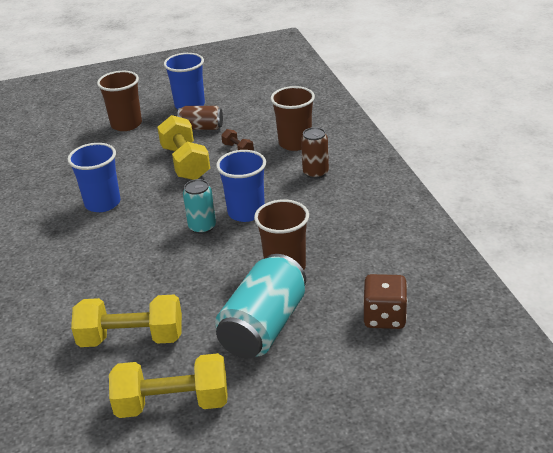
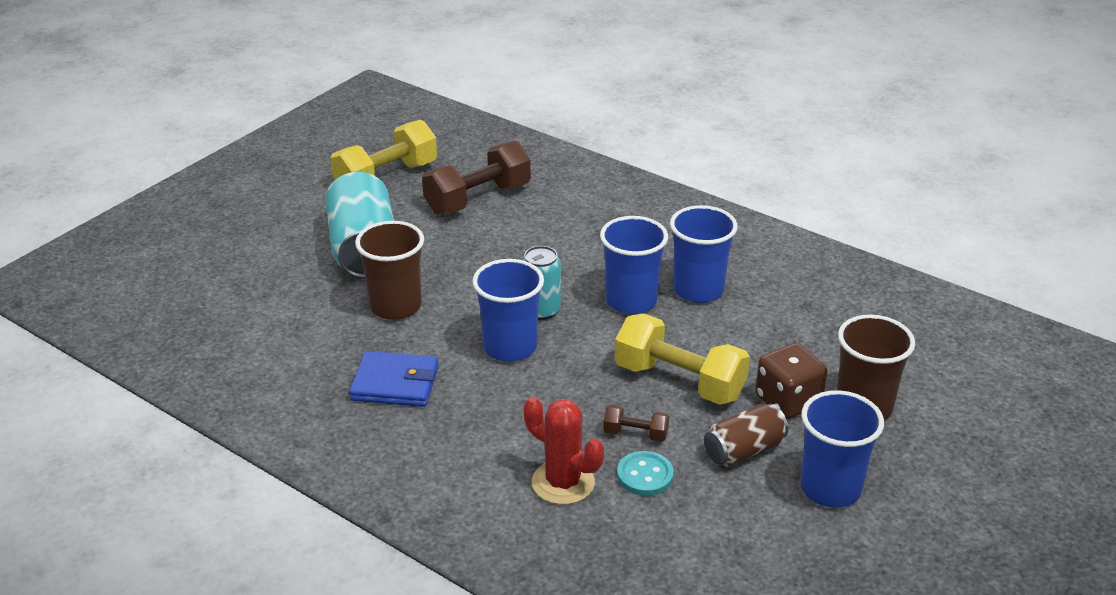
camera: 140 degrees right, 0 degrees up
yellow dumbbell [71,295,182,347] -> brown dumbbell [422,141,531,215]
brown cup [270,86,315,151] -> red cactus [524,397,604,505]
brown can [301,127,329,179] -> none
brown dice [363,274,408,329] -> brown dice moved to [756,343,827,419]
none -> blue wallet [349,351,439,407]
none -> blue cup [600,216,668,314]
none -> turquoise button [617,451,674,496]

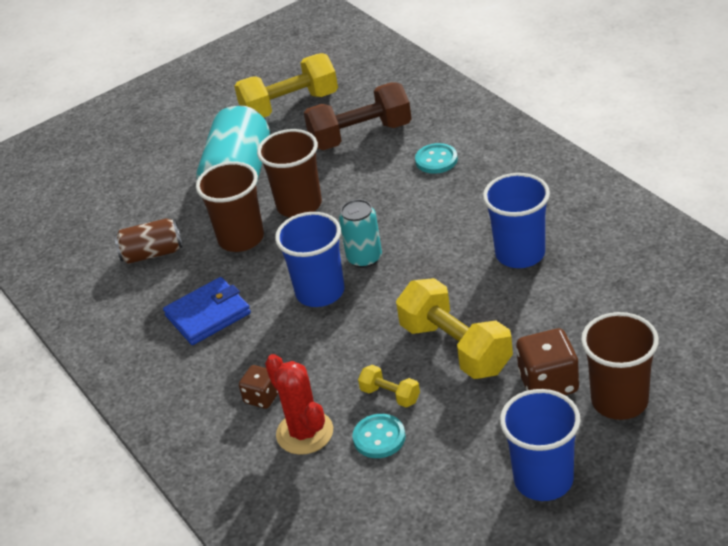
camera: 25 degrees right, 5 degrees up
blue wallet [349,351,439,407] -> blue wallet turned 60 degrees counterclockwise [163,277,251,345]
blue cup [600,216,668,314] -> none
brown dumbbell [603,405,669,442] -> yellow dumbbell [358,365,420,407]
brown can [704,404,788,467] -> brown can moved to [114,218,183,264]
none -> brown dice [239,365,278,409]
none -> brown cup [257,129,322,217]
none -> turquoise button [415,143,458,174]

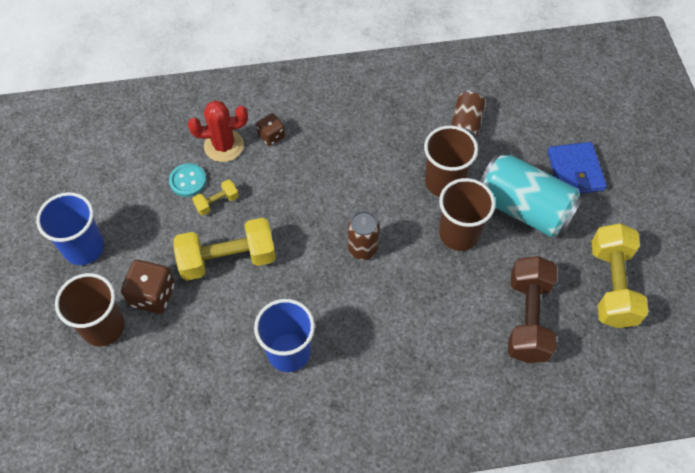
camera: 110 degrees right, 20 degrees up
blue wallet [163,277,251,345] -> blue wallet moved to [547,142,607,194]
blue cup [275,212,344,307] -> none
turquoise can [339,199,382,268] -> brown can [348,211,380,260]
turquoise button [415,143,458,174] -> none

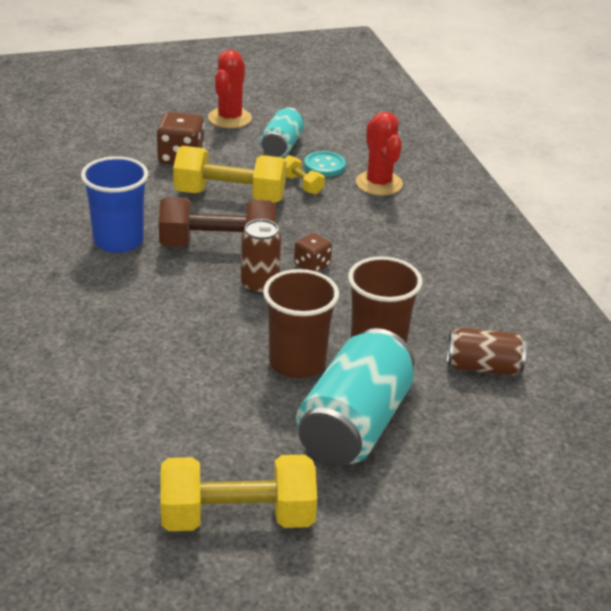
camera: 80 degrees right, 25 degrees down
blue cup [36,192,104,265] -> red cactus [208,50,252,128]
brown cup [55,273,125,346] -> none
yellow dumbbell [173,218,276,281] -> yellow dumbbell turned 60 degrees counterclockwise [173,146,287,203]
brown dice [256,113,285,146] -> brown dice moved to [294,233,332,272]
brown dumbbell [508,256,557,363] -> brown dumbbell moved to [159,197,276,247]
blue wallet [547,142,607,194] -> none
none -> turquoise can [260,107,304,157]

